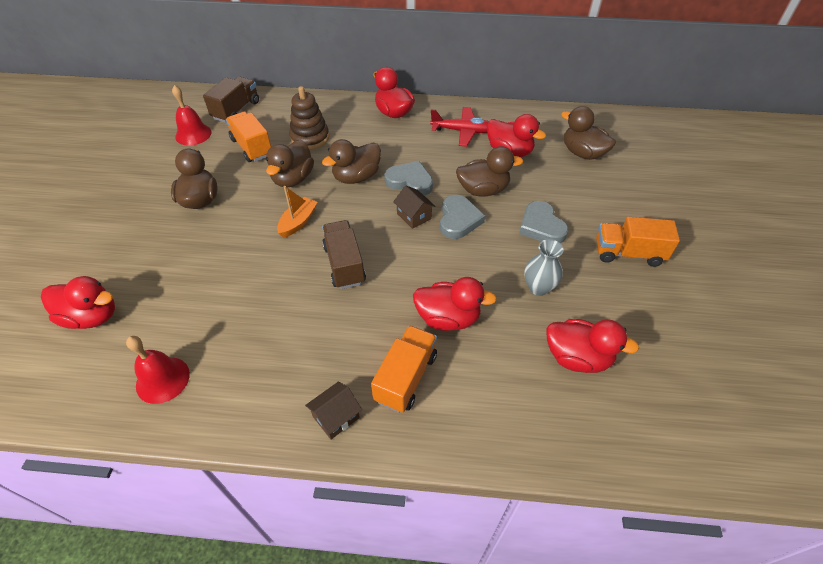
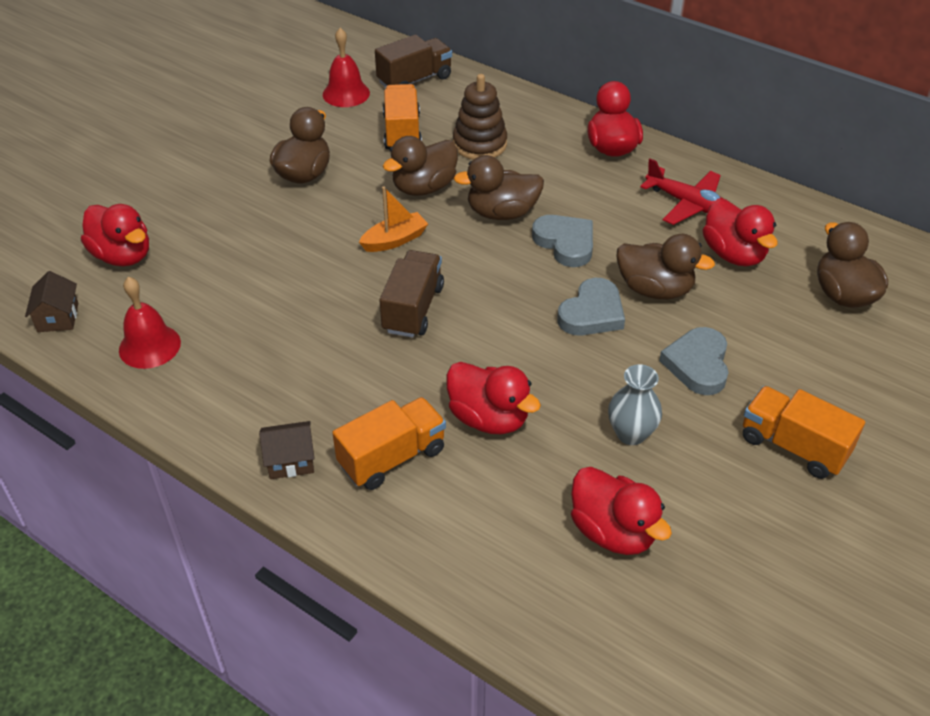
camera: 30 degrees right, 5 degrees down
brown house [393,186,435,229] -> brown house moved to [25,271,78,332]

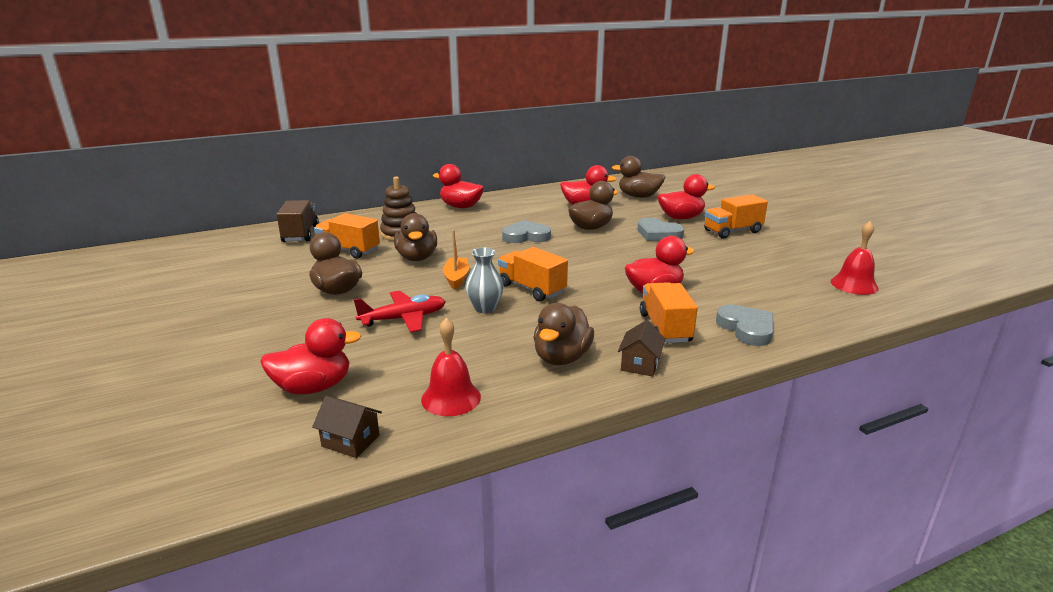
camera: 60 degrees left, 20 degrees down
red bell [323,28,370,107] -> red bell moved to [831,221,879,295]
brown truck [379,250,444,338] -> orange truck [498,247,568,301]
brown duck [454,155,544,220] -> brown duck moved to [533,303,594,365]
grey heart [557,278,625,336] -> grey heart moved to [716,305,774,346]
red duck [571,467,672,555] -> red duck moved to [658,174,715,219]
grey vase [608,364,662,445] -> grey vase moved to [465,247,504,313]
red plane [640,158,724,225] -> red plane moved to [354,291,446,332]

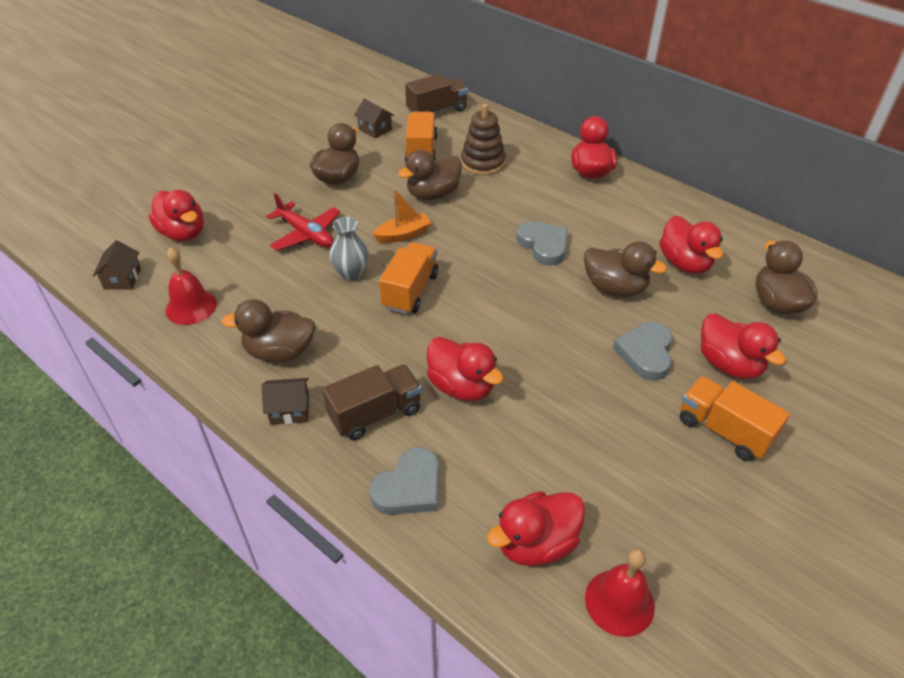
camera: 65 degrees right, 20 degrees up
orange truck [640,282,698,343] -> brown truck [322,364,422,441]
none -> brown house [354,99,394,139]
none -> red duck [487,491,585,566]

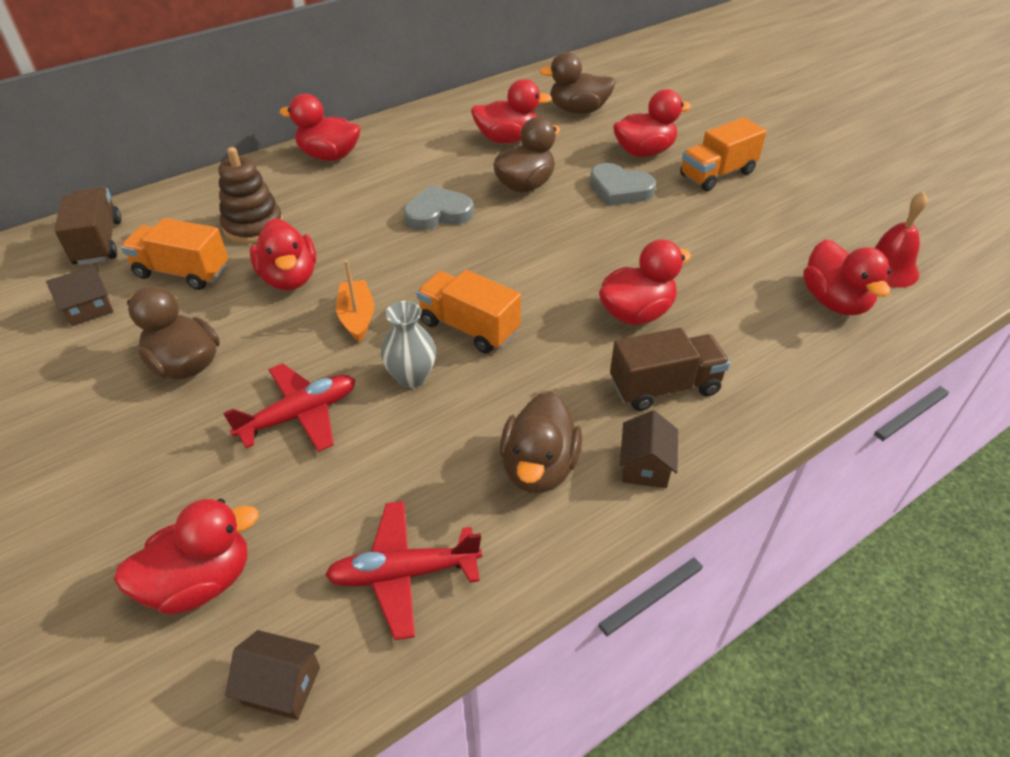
camera: 75 degrees left, 0 degrees up
red bell [166,247,217,325] -> red plane [325,501,482,640]
brown truck [322,364,422,441] -> brown truck turned 90 degrees clockwise [610,328,730,411]
grey heart [369,447,439,515] -> none
brown duck [398,150,462,200] -> red duck [250,218,316,290]

